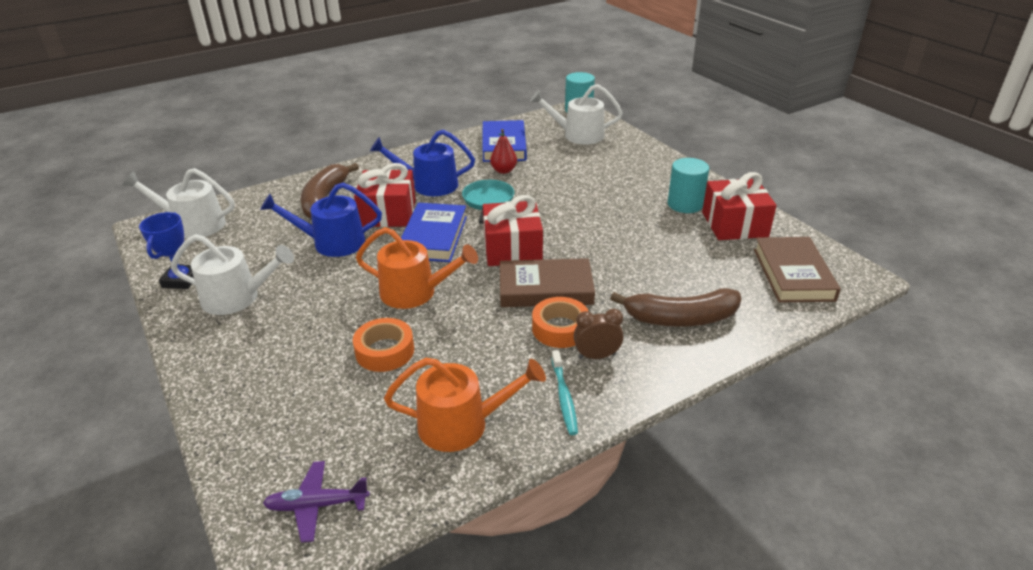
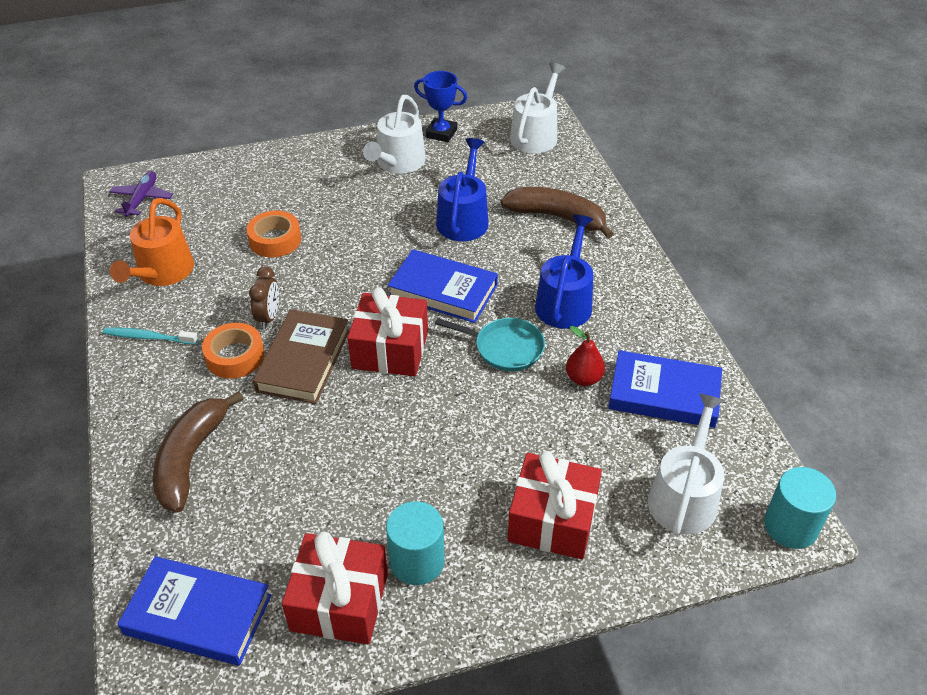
camera: 105 degrees right, 10 degrees up
red gift [354,163,416,227] -> red gift moved to [508,451,602,559]
orange watering can [356,227,478,309] -> none
brown clock [574,309,624,359] -> brown clock moved to [249,267,279,329]
brown book [754,237,841,302] -> blue book [118,556,271,666]

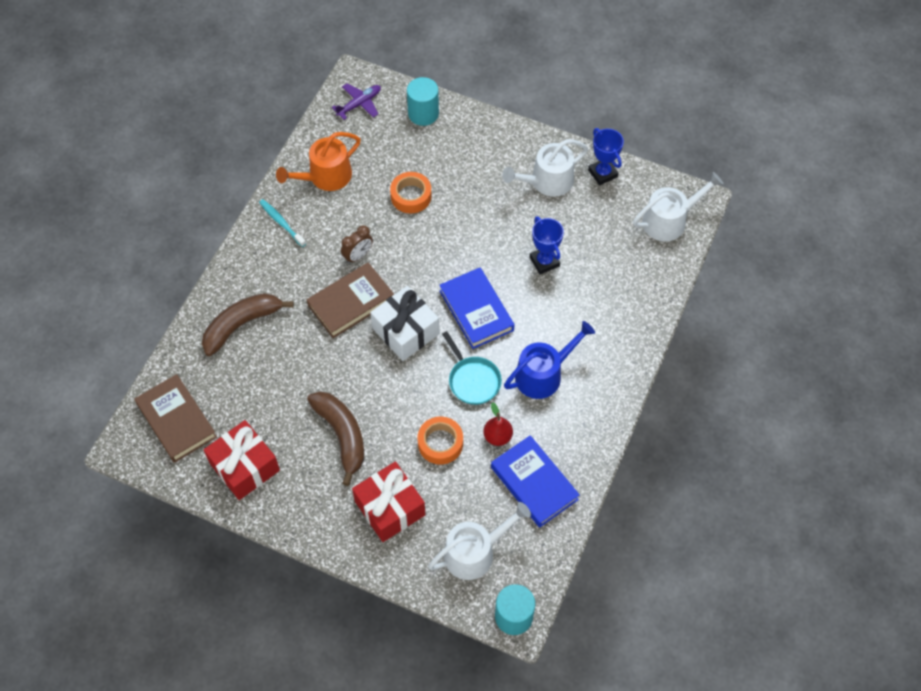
camera: 40 degrees right, 15 degrees up
blue book [118,556,271,666] -> brown book [134,374,217,463]
orange tape [202,323,265,379] -> orange tape moved to [418,417,463,464]
red gift [347,287,428,376] -> white gift [370,286,439,361]
turquoise cylinder [386,501,445,585] -> turquoise cylinder moved to [407,77,439,126]
blue watering can [436,138,489,241] -> blue trophy [530,216,564,274]
brown banana [501,187,614,239] -> brown banana moved to [307,392,364,486]

